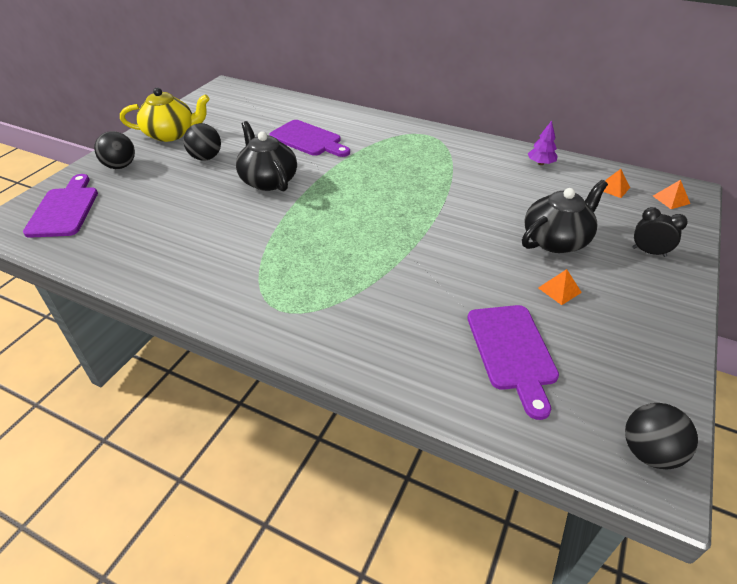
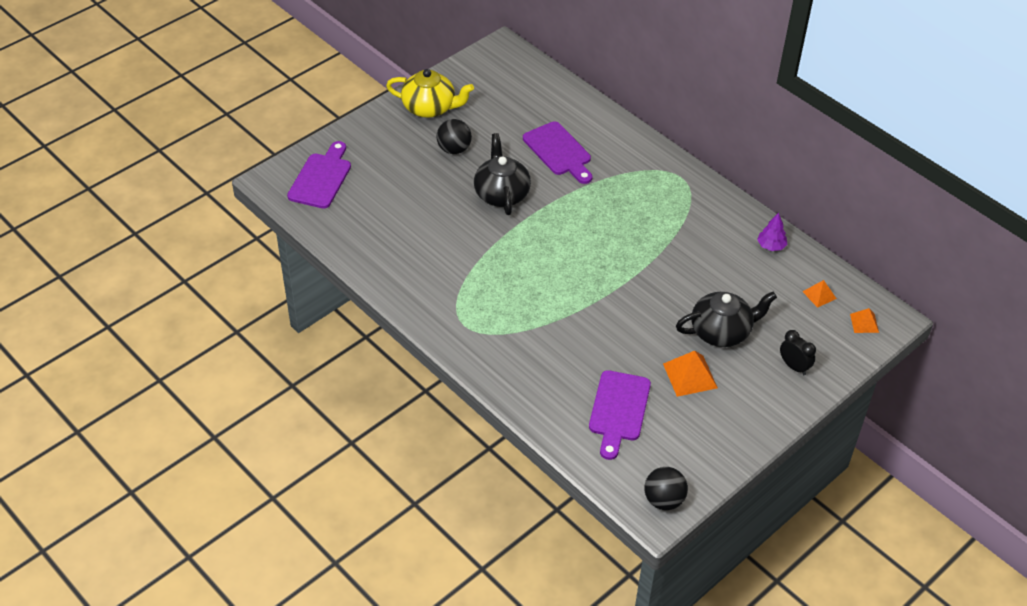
camera: 20 degrees right, 5 degrees up
black ball [94,131,135,169] -> none
orange pyramid [538,269,582,305] -> orange pyramid [663,351,718,397], size x1.68

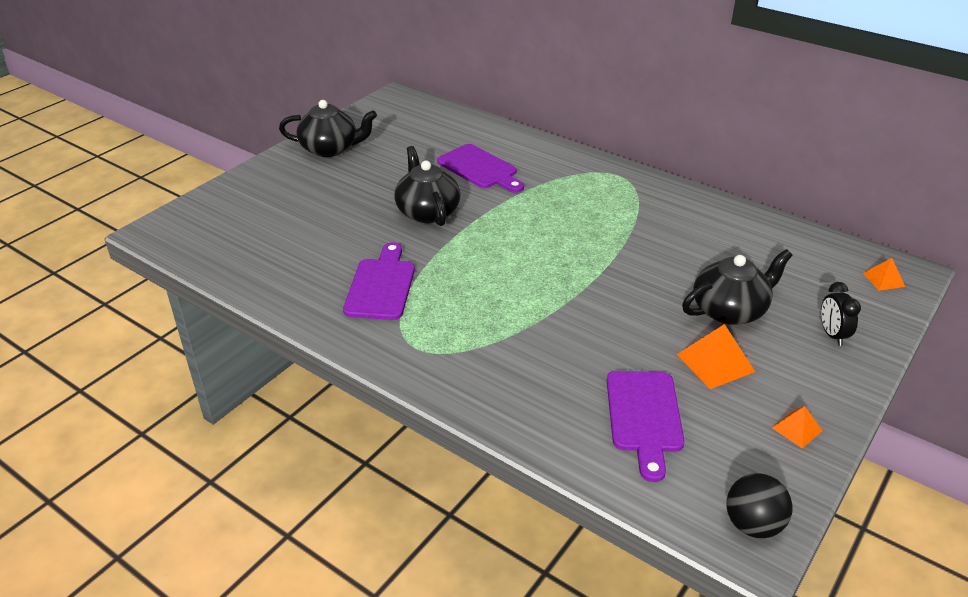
camera: 10 degrees left, 10 degrees down
purple cutting board [287,141,351,208] -> purple cutting board moved to [343,242,415,320]
yellow teapot [386,69,474,118] -> black teapot [279,100,377,157]
black ball [437,119,472,154] -> none
purple tree [757,213,787,251] -> none
black clock [780,330,816,375] -> black clock turned 135 degrees counterclockwise [821,282,861,346]
orange pyramid [802,280,837,308] -> orange pyramid moved to [772,406,823,448]

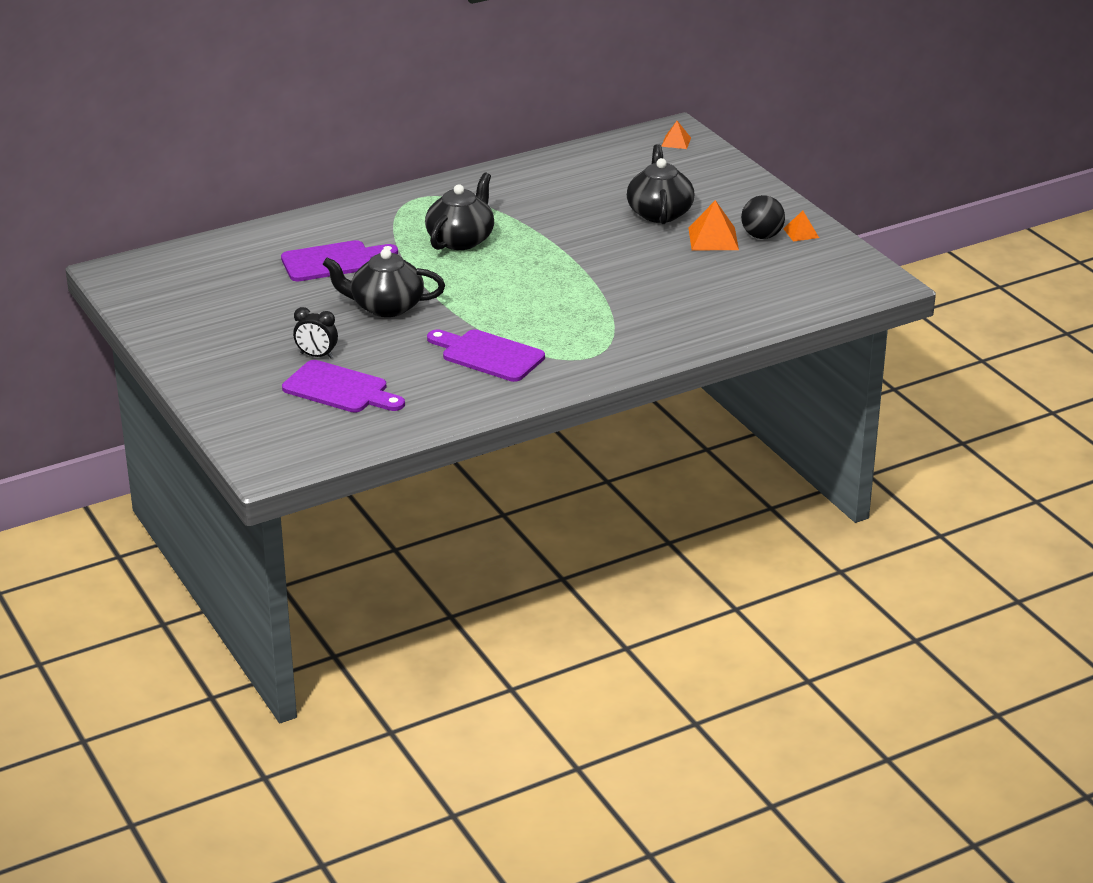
camera: 65 degrees left, 5 degrees down
black teapot [279,100,377,157] -> black teapot moved to [425,172,494,250]
purple cutting board [607,371,685,482] -> purple cutting board moved to [282,360,405,413]
black ball [726,473,792,538] -> black ball moved to [741,195,785,239]
black clock [821,282,861,346] -> black clock moved to [293,307,338,359]

